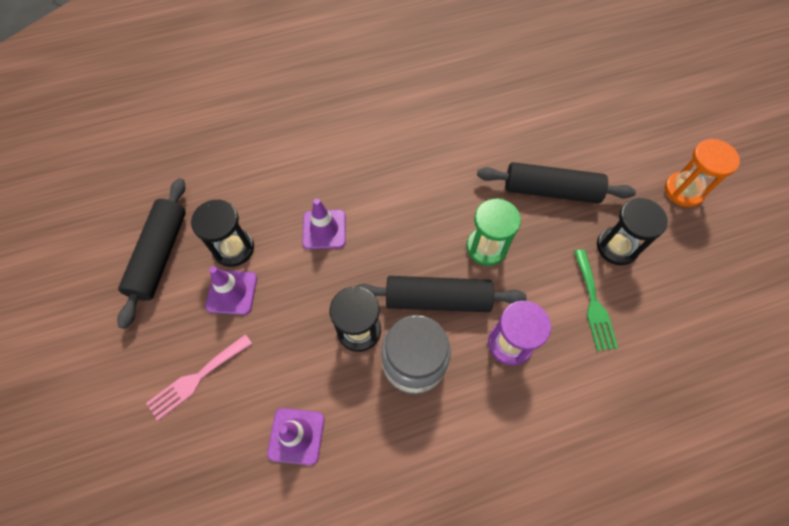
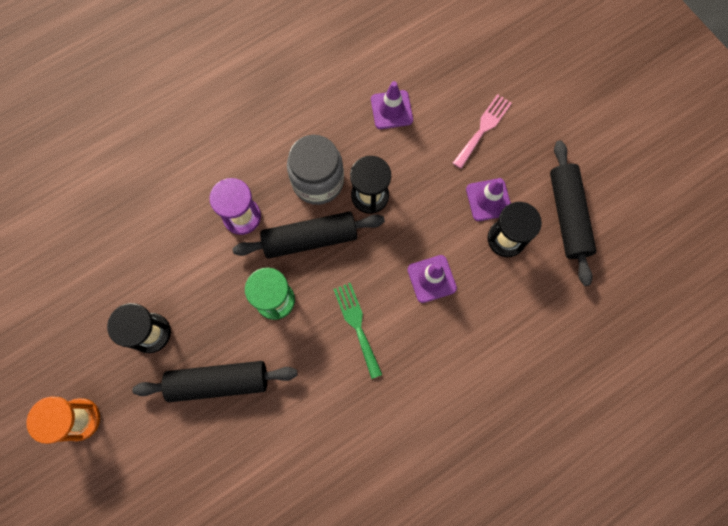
camera: 165 degrees right, 10 degrees up
green fork [574,249,618,351] -> green fork moved to [333,283,383,379]

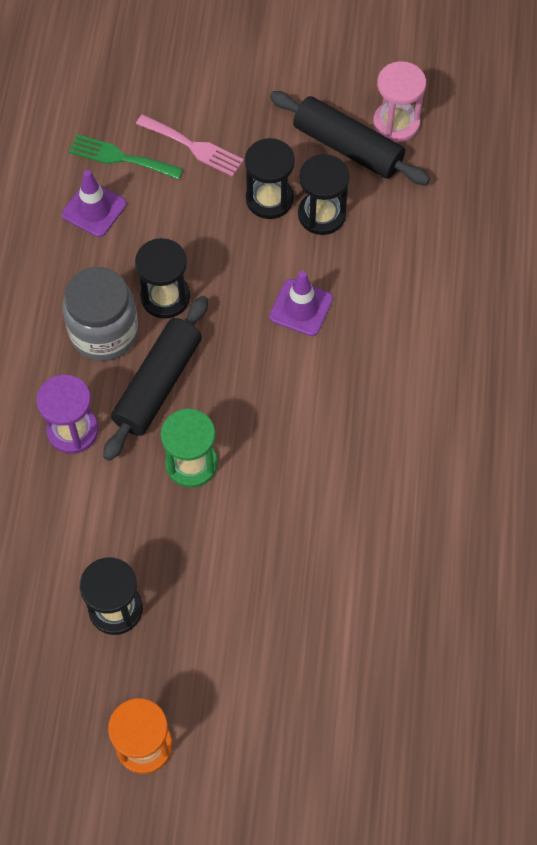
camera: 50 degrees left, 10 degrees down
black rolling pin [132,361,298,402] -> none
green fork [333,283,383,379] -> green fork moved to [68,134,183,180]
pink fork [453,94,512,169] -> pink fork turned 135 degrees clockwise [136,114,244,177]
purple traffic cone [466,178,511,221] -> black hourglass [245,138,295,219]
none -> pink hourglass [373,61,426,142]

